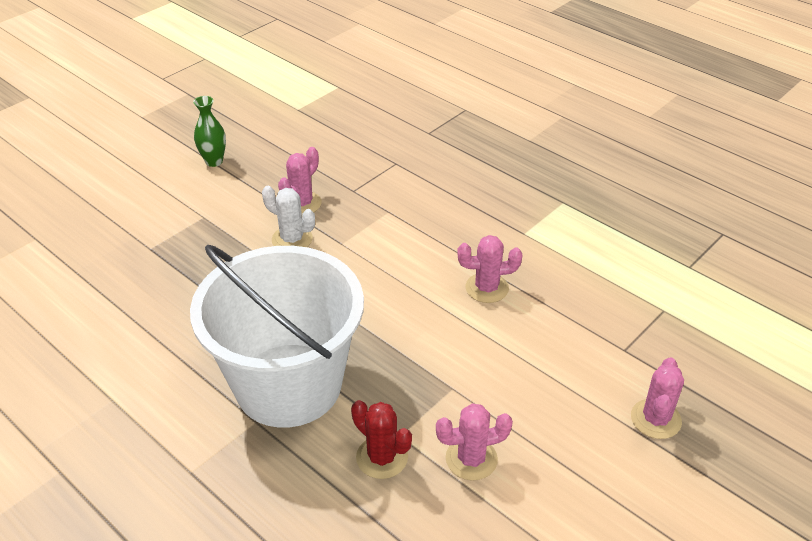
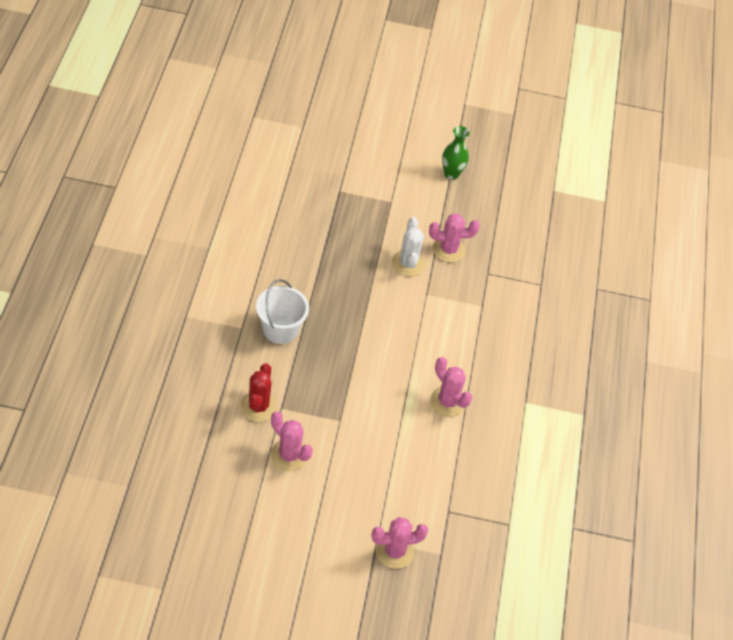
camera: 50 degrees right, 10 degrees up
white bucket [190,245,364,428] -> white bucket [256,279,309,344], size x0.45

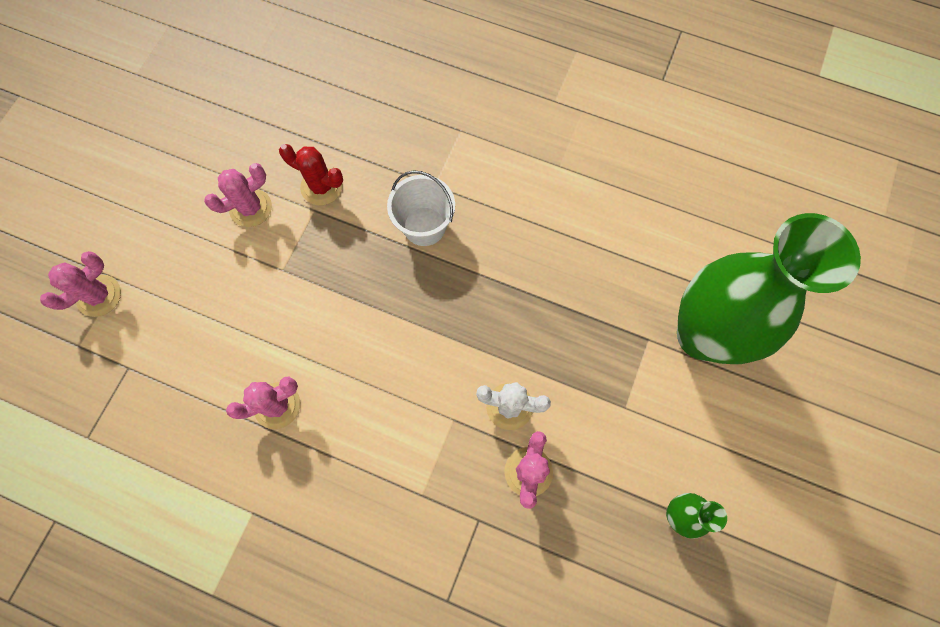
camera: 110 degrees right, 20 degrees up
pink cactus [372,517,428,569] -> pink cactus turned 45 degrees clockwise [40,251,121,317]
none -> green vase [677,213,861,364]

